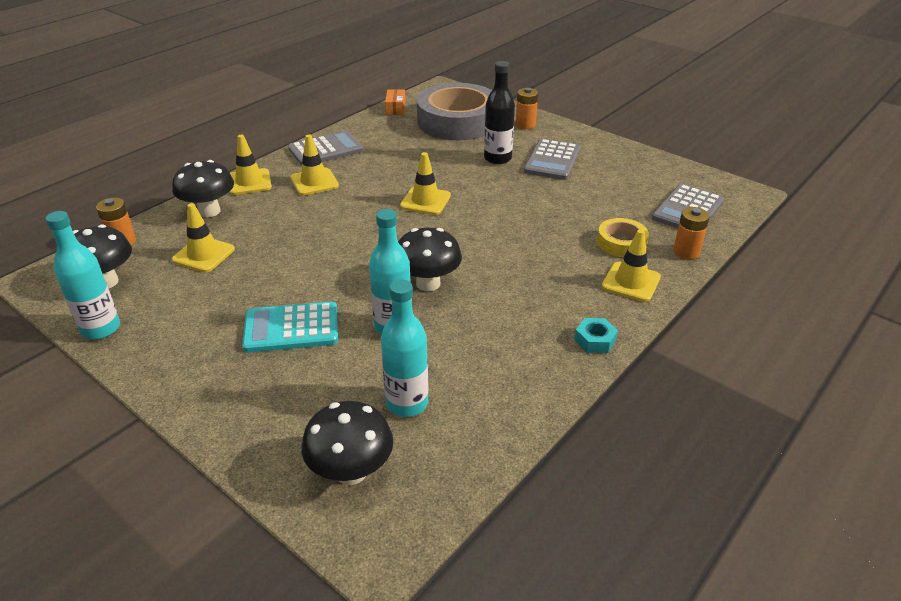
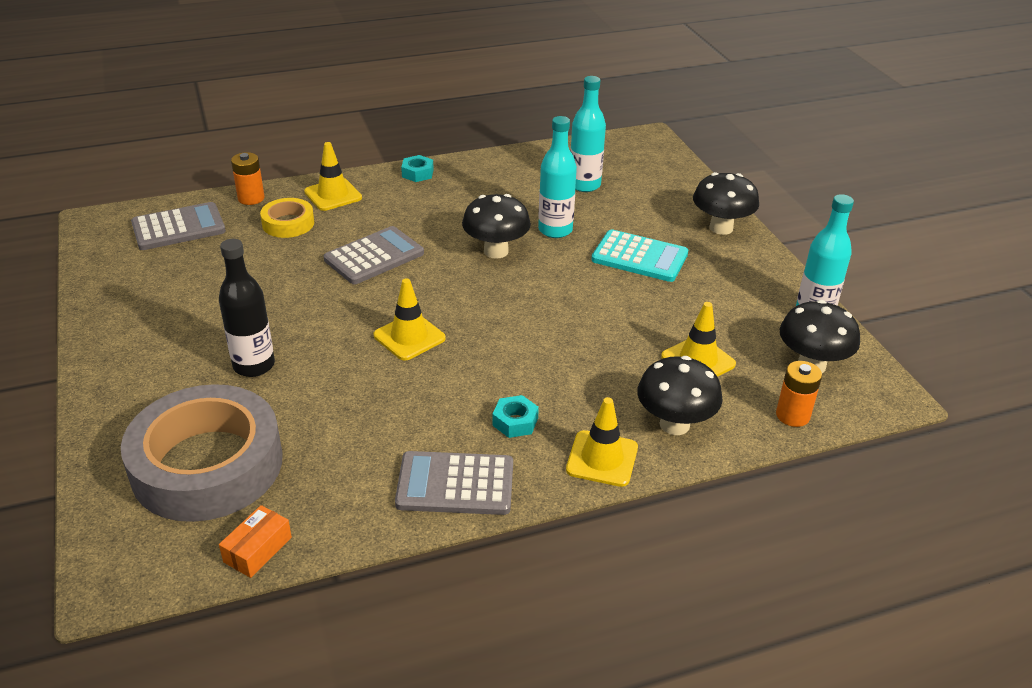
camera: 150 degrees left, 0 degrees up
yellow traffic cone [291,134,339,195] -> turquoise nut [492,395,539,438]
black mushroom [301,401,393,485] -> black mushroom moved to [693,172,759,235]
orange battery [516,88,538,129] -> none
grey calculator [524,139,581,180] -> grey calculator moved to [324,226,424,284]

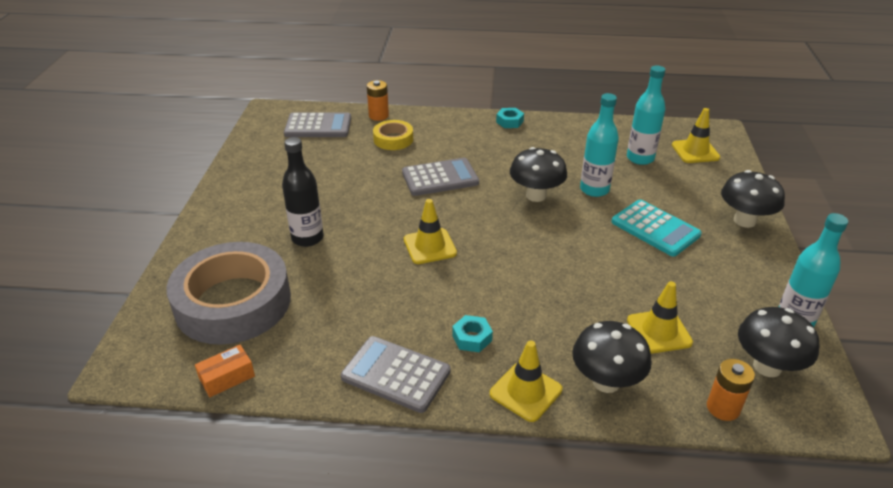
camera: 25 degrees right, 0 degrees up
yellow traffic cone [304,142,362,211] -> yellow traffic cone moved to [672,108,721,163]

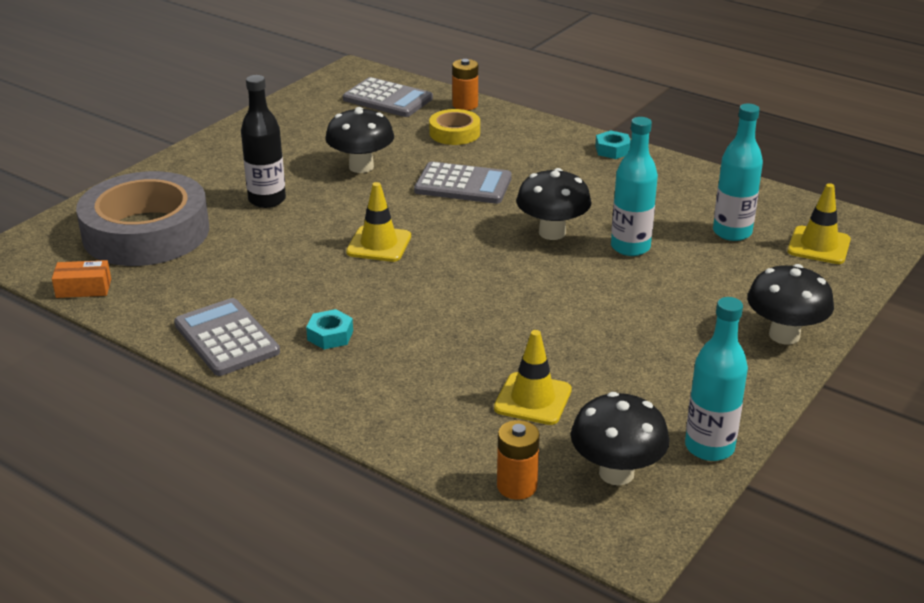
camera: 30 degrees right, 5 degrees down
yellow traffic cone [490,340,562,422] -> none
black mushroom [572,321,652,393] -> black mushroom moved to [326,107,394,173]
turquoise calculator [611,200,702,257] -> none

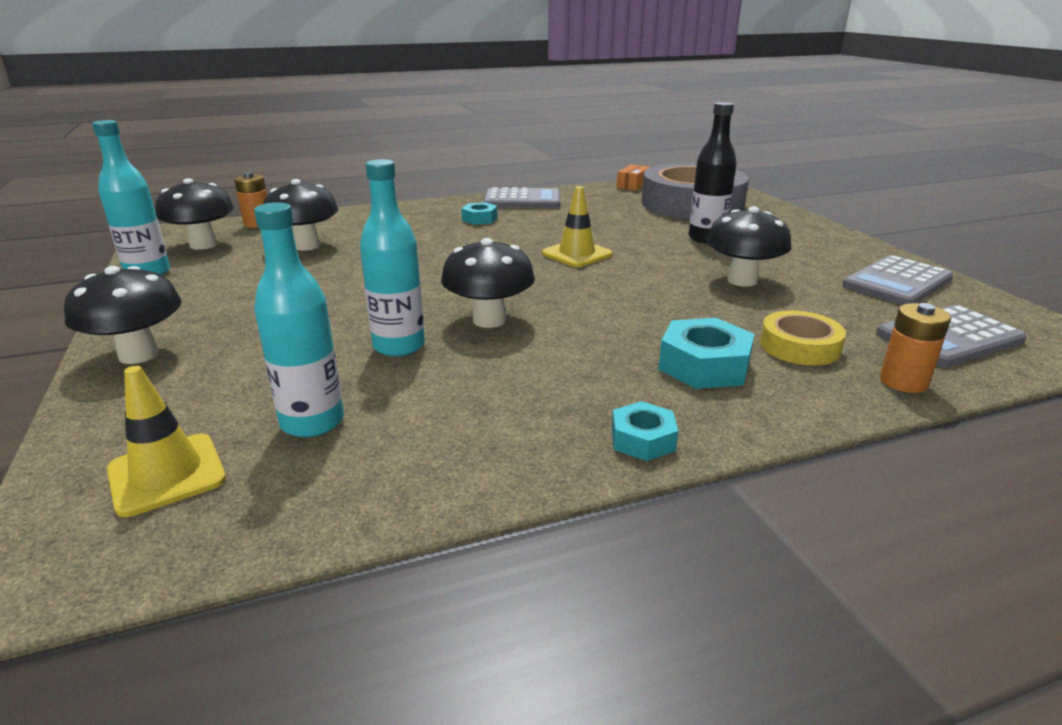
camera: 125 degrees right, 5 degrees down
grey calculator [414,161,512,204] -> grey calculator moved to [842,255,953,305]
yellow traffic cone [494,330,572,425] -> black mushroom [264,179,338,251]
none -> turquoise nut [658,318,755,389]

